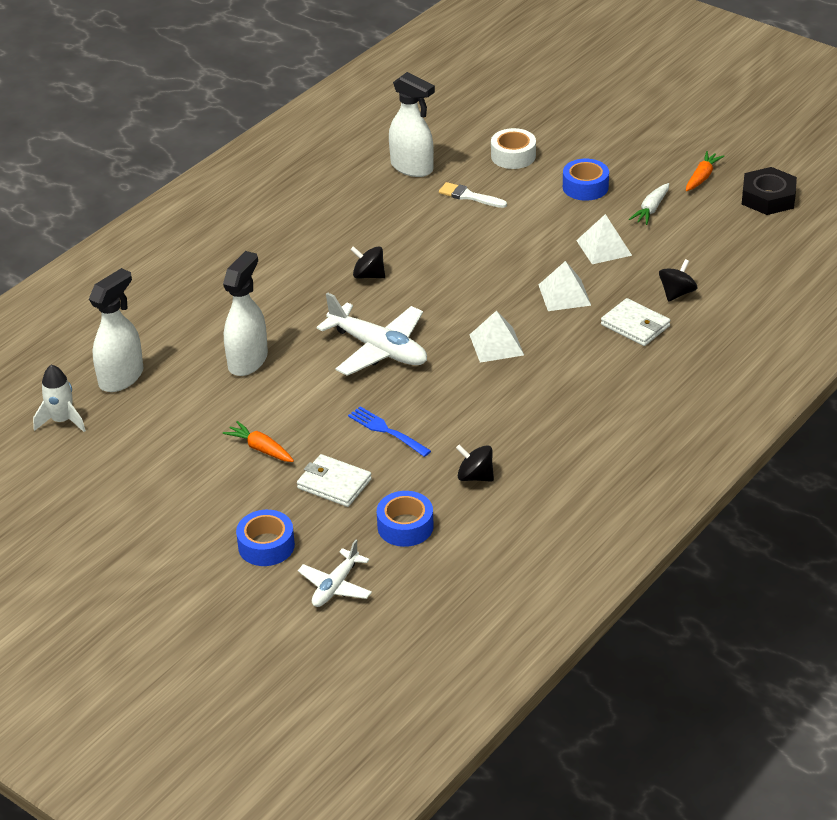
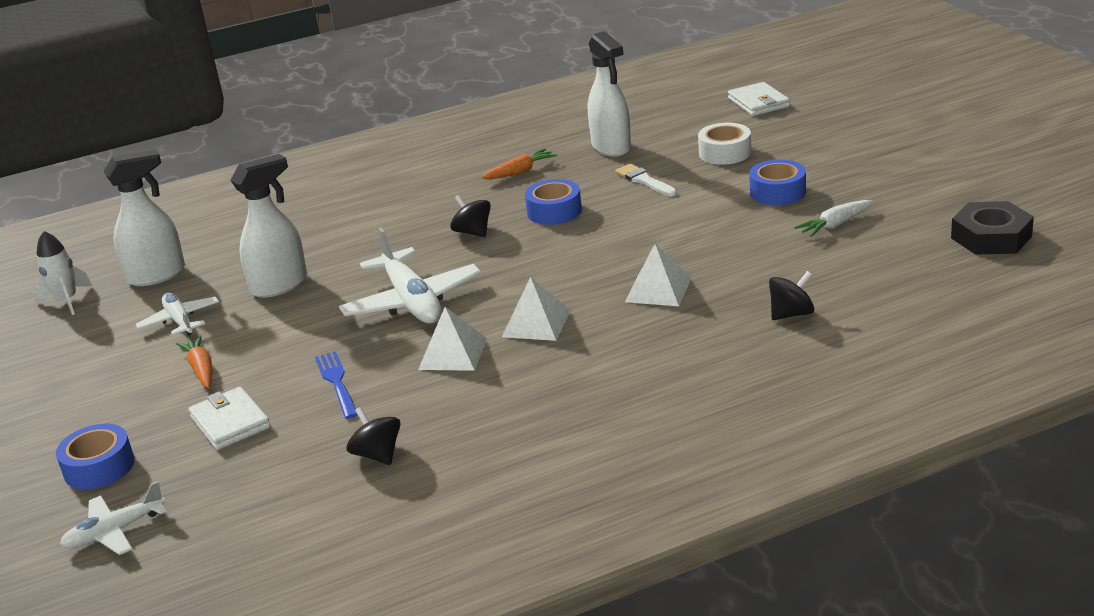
camera: 30 degrees right, 10 degrees down
blue tape [377,491,433,547] -> blue tape moved to [525,179,582,225]
white pyramid [576,214,632,264] -> white pyramid moved to [418,307,487,371]
white wallet [601,298,670,346] -> white wallet moved to [728,82,790,116]
orange carrot [686,151,724,191] -> orange carrot moved to [481,148,557,179]
none -> white plane [135,293,219,336]

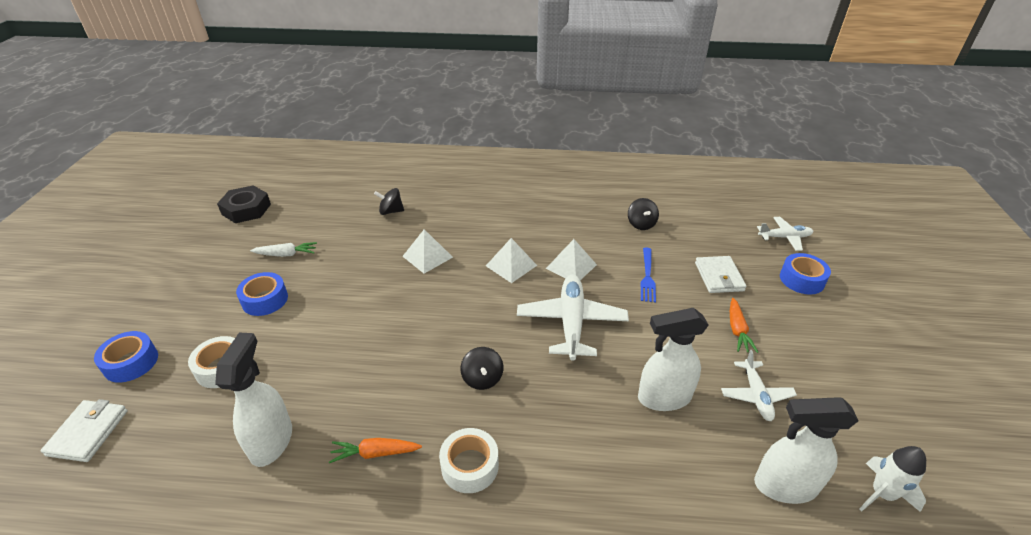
camera: 155 degrees left, 10 degrees up
blue tape [525,179,582,225] -> blue tape moved to [94,331,158,383]
white brush [615,164,677,197] -> none
none -> white tape [439,428,499,493]

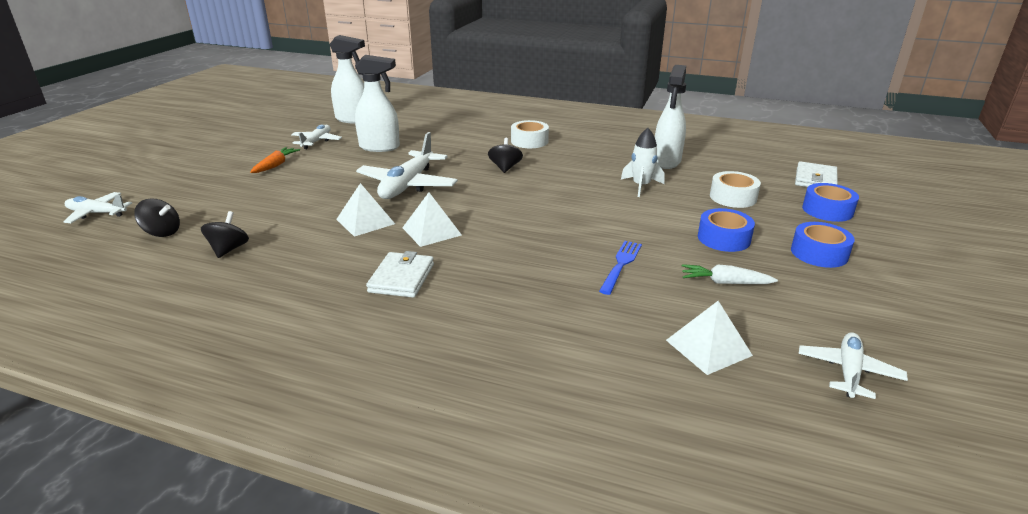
camera: 165 degrees left, 10 degrees down
black nut [217,185,271,223] -> white plane [799,332,908,399]
orange carrot [329,438,422,463] -> none
black spinning top [374,188,404,215] -> black spinning top moved to [134,199,180,237]
white pyramid [402,229,453,274] -> white pyramid moved to [666,301,753,375]
blue fork [641,248,656,302] -> blue fork moved to [599,241,642,295]
white wallet [695,256,747,293] -> white wallet moved to [366,251,434,298]
blue tape [780,253,831,294] -> blue tape moved to [791,222,855,268]
white rocket [859,446,926,512] -> white rocket moved to [621,128,665,197]

